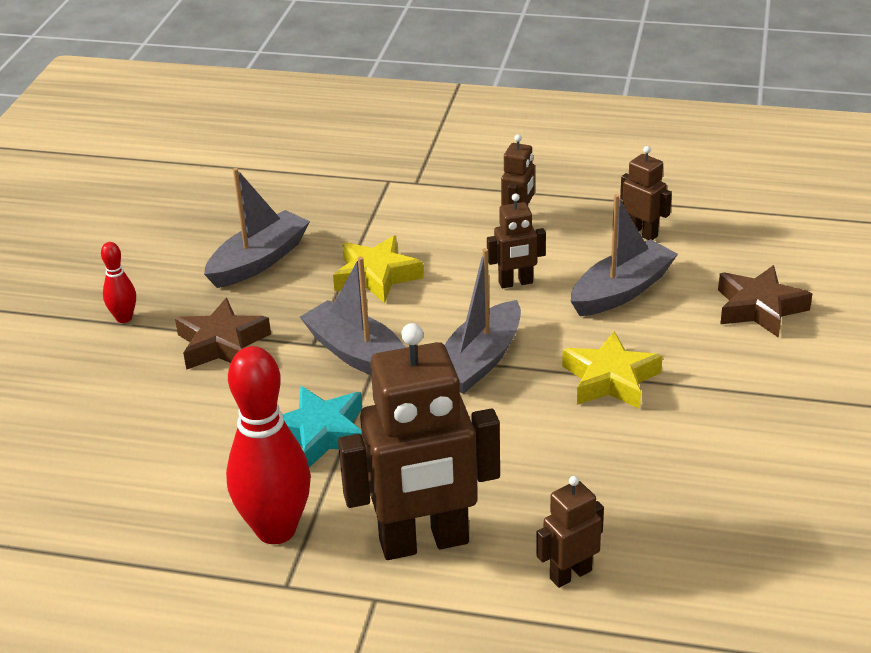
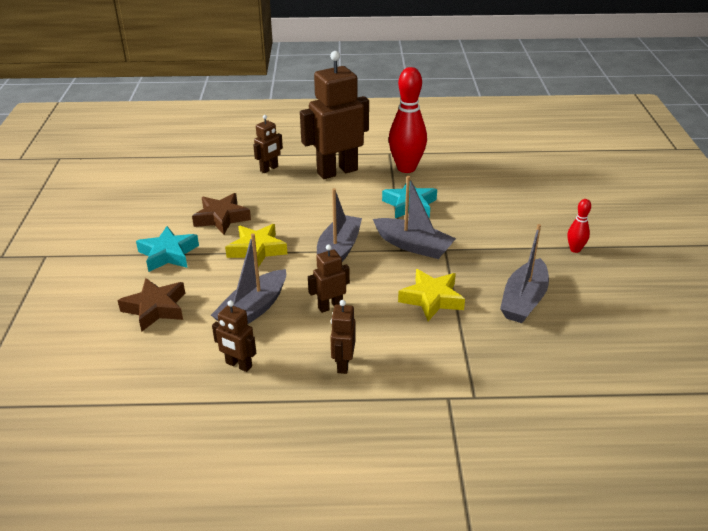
camera: 165 degrees right, 0 degrees up
brown star [175,298,271,370] -> brown star moved to [192,193,251,235]
none -> turquoise star [136,226,199,272]

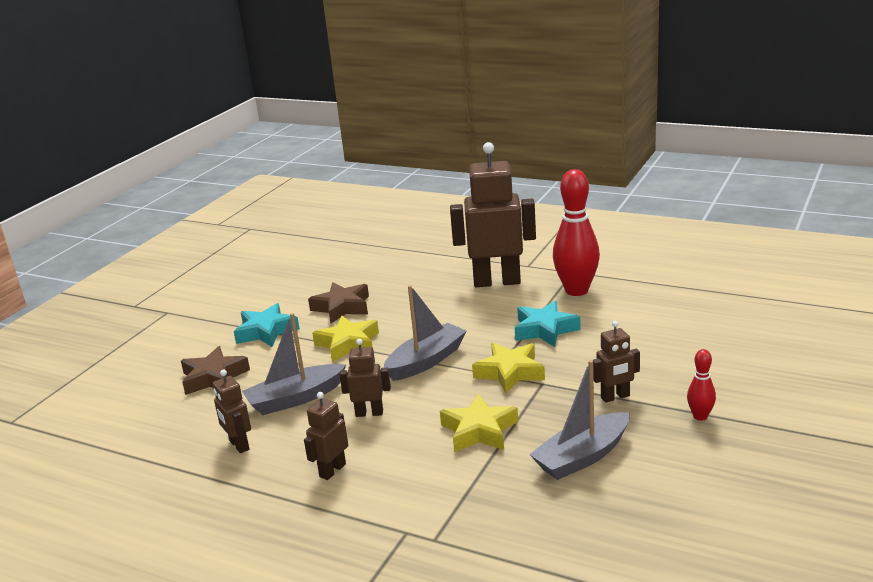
camera: 30 degrees right, 10 degrees down
brown robot [253,115,283,173] -> brown robot moved to [593,321,640,403]
grey boat [373,176,456,259] -> yellow star [472,343,545,393]

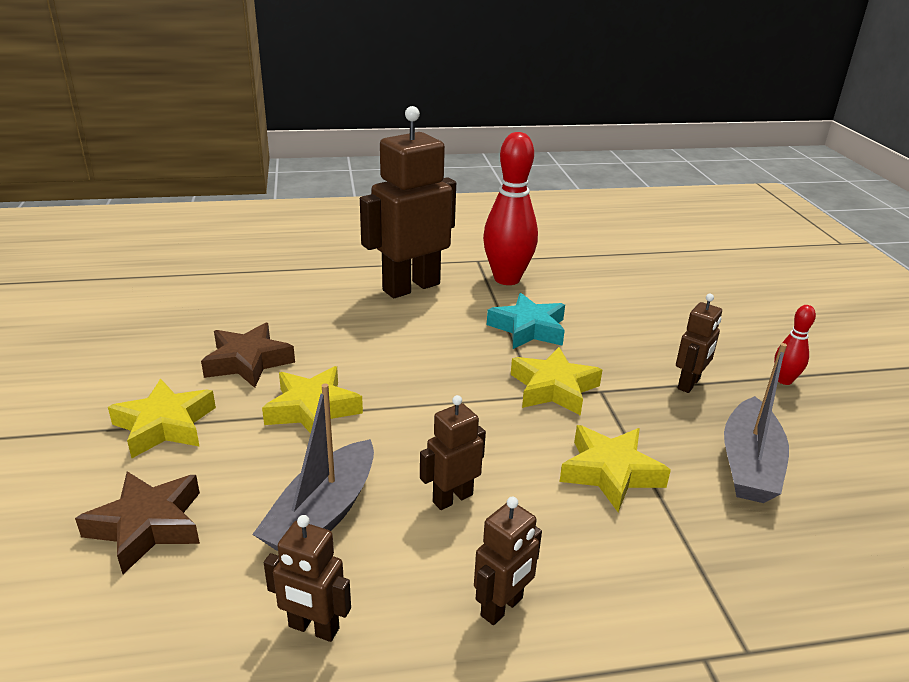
camera: 40 degrees left, 5 degrees up
turquoise star [234,303,300,347] -> yellow star [108,379,216,458]
brown robot [304,392,348,480] -> brown robot turned 135 degrees counterclockwise [474,497,542,625]
grey boat [384,285,467,381] -> none

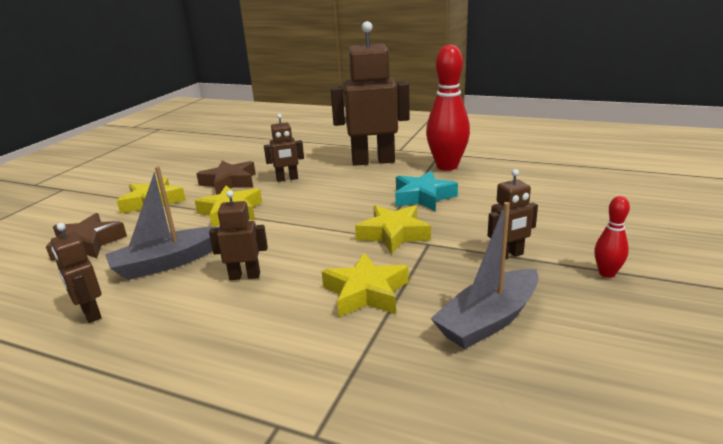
camera: 35 degrees right, 5 degrees down
brown robot [474,497,542,625] -> brown robot moved to [264,114,304,182]

